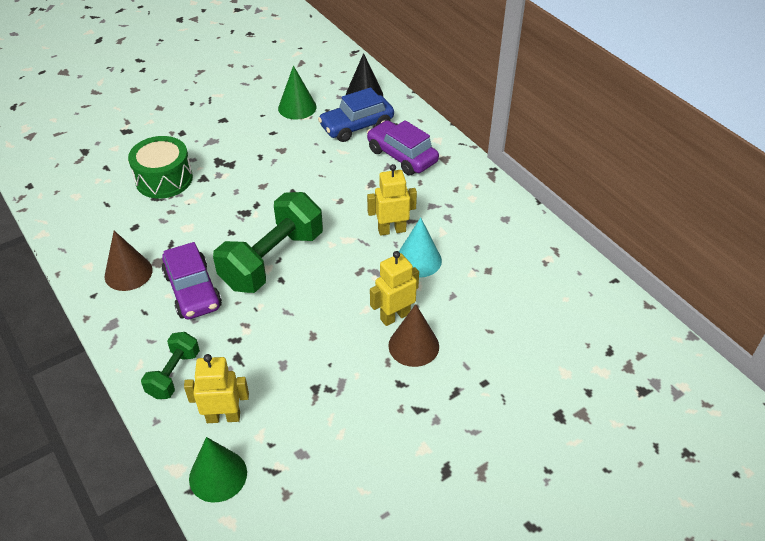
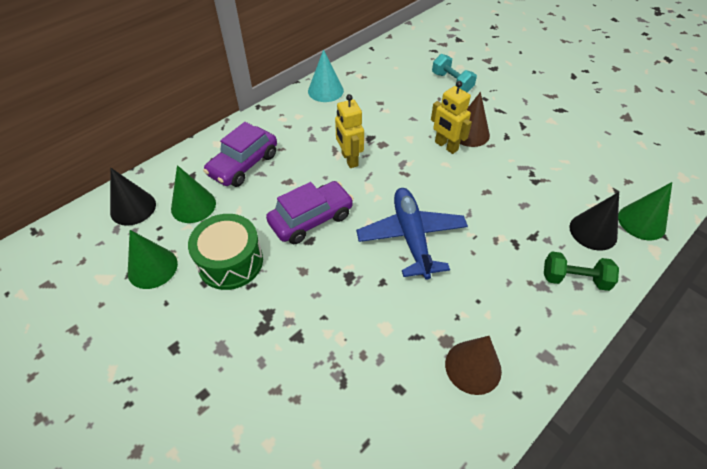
camera: 100 degrees left, 5 degrees up
green drum [128,136,193,199] -> green drum moved to [188,214,263,290]
purple car [162,242,222,319] -> purple car moved to [266,181,354,244]
yellow robot [184,354,249,423] -> black cone [569,192,619,250]
green dumbbell [213,192,323,293] -> blue plane [356,188,468,280]
blue car [318,87,394,142] -> green cone [171,165,216,223]
turquoise cone [399,217,442,278] -> turquoise cone moved to [308,49,344,102]
none -> turquoise dumbbell [432,54,477,92]

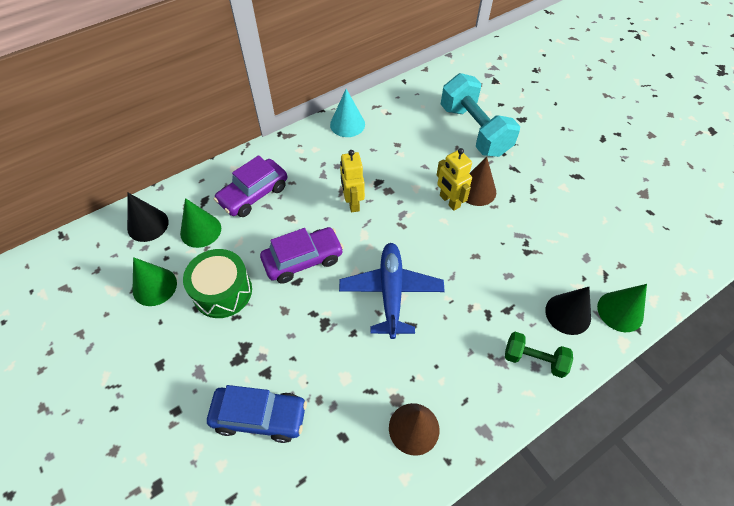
camera: 10 degrees right, 5 degrees up
turquoise dumbbell [432,54,477,92] -> turquoise dumbbell [441,73,520,157], size x1.91
none -> blue car [207,385,307,443]

